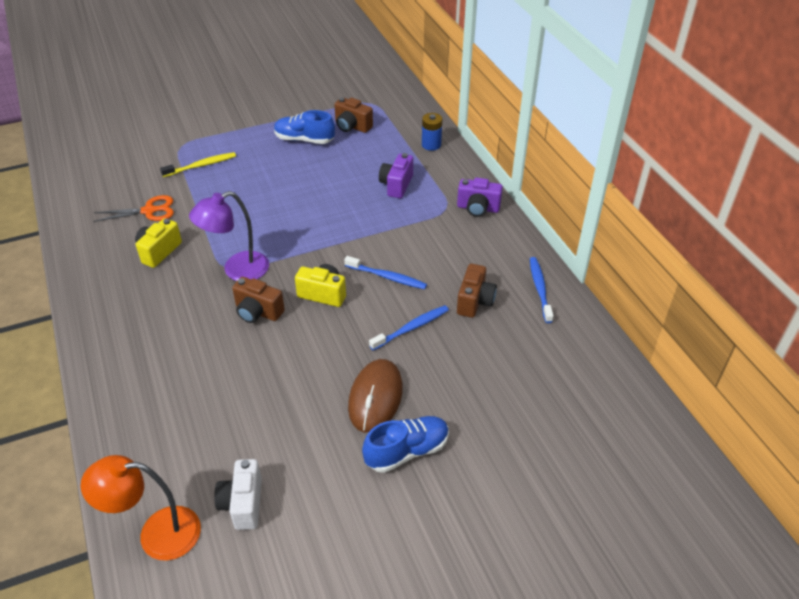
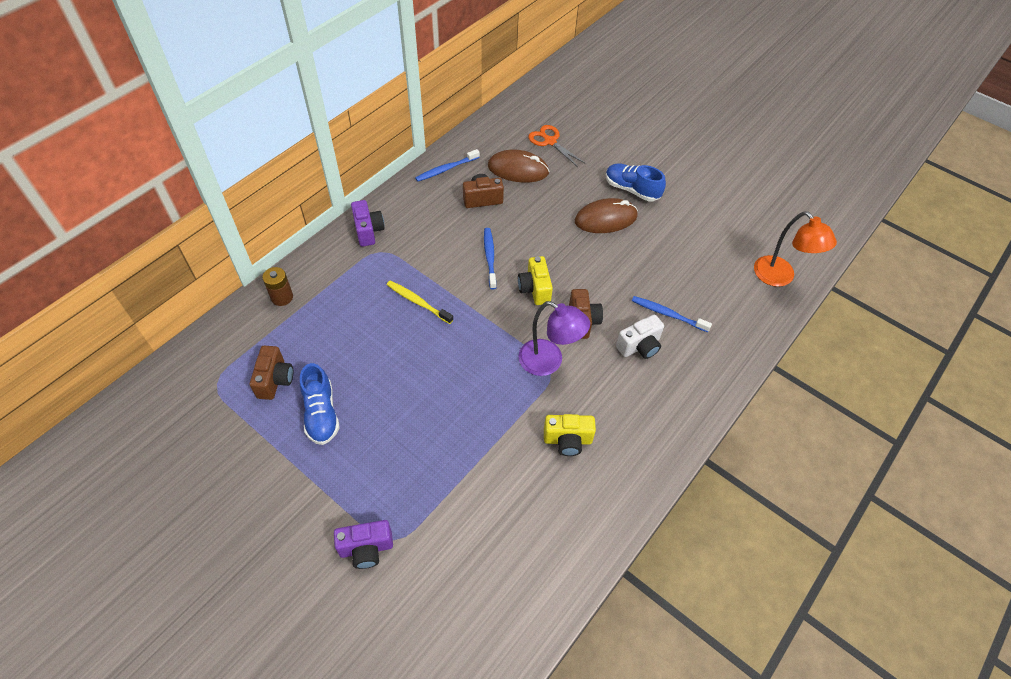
camera: 120 degrees left, 10 degrees up
orange scissors [93,195,174,222] -> orange scissors moved to [528,125,586,167]
yellow toothbrush [160,152,236,177] -> yellow toothbrush moved to [387,281,454,324]
white camera [214,459,262,530] -> white camera moved to [616,315,664,359]
blue toothbrush [369,305,449,350] -> blue toothbrush moved to [632,296,712,332]
purple camera [379,153,413,198] -> purple camera moved to [334,520,393,569]
blue battery [422,113,442,151] -> brown battery [262,267,293,306]
none -> brown mouse [488,150,549,183]

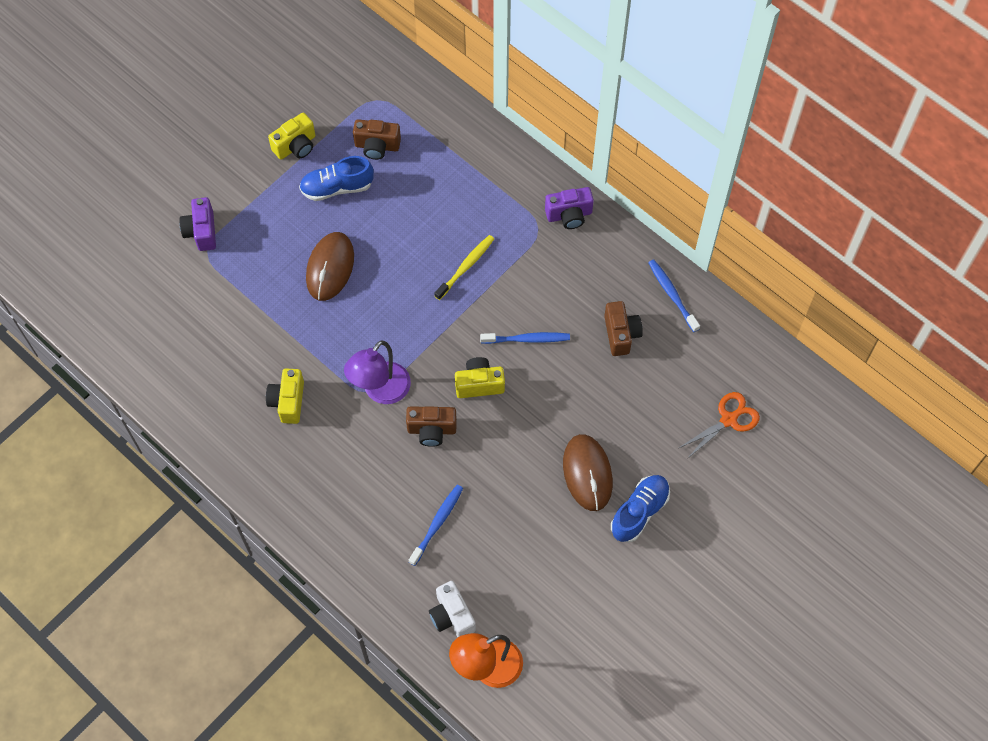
camera: 95 degrees right, 10 degrees up
brown battery [262,267,293,306] -> none
brown mouse [488,150,549,183] -> brown mouse moved to [306,232,354,301]
white camera [616,315,664,359] -> white camera moved to [429,581,476,637]
none -> yellow camera [268,113,315,160]

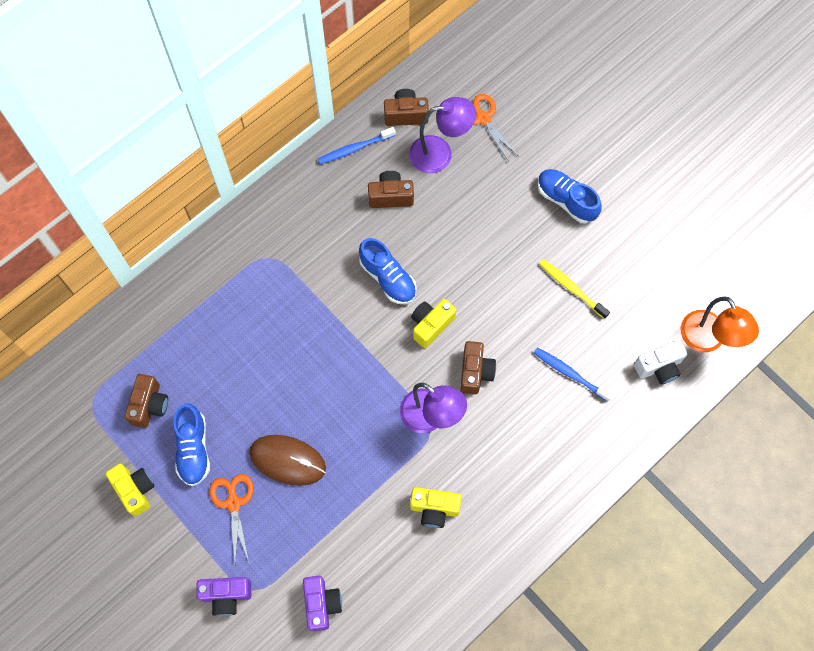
camera: 85 degrees left, 5 degrees up
yellow toothbrush [435,235,494,300] -> yellow toothbrush moved to [539,259,610,319]
yellow camera [455,357,505,398] -> yellow camera turned 45 degrees clockwise [411,299,456,348]
blue toothbrush [480,332,570,344] -> blue shoe [359,238,417,305]
purple camera [545,187,594,229] -> purple camera moved to [303,576,342,631]
brown mouse [563,434,613,511] -> none
none -> orange scissors [210,474,253,562]
none -> brown camera [384,89,429,126]
none -> purple lamp [409,97,476,173]

